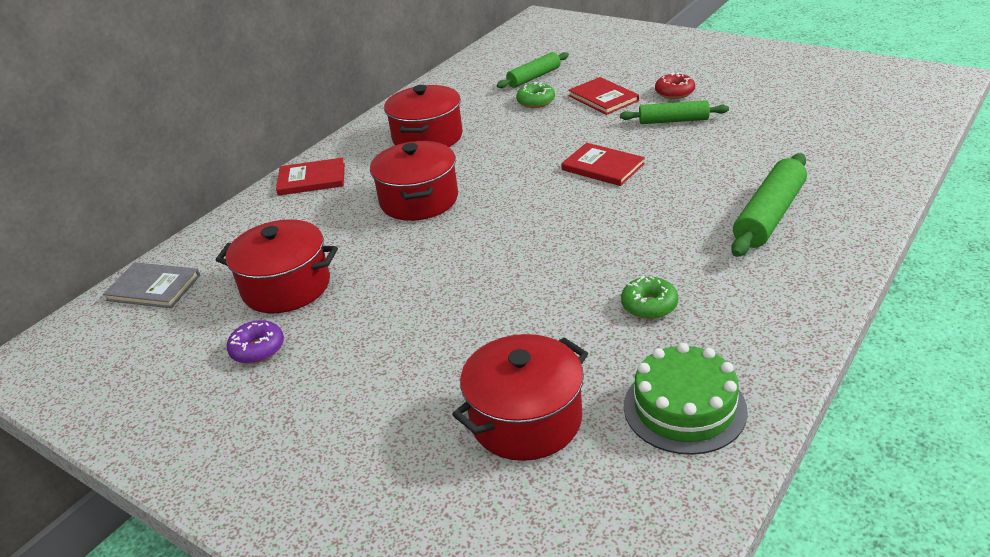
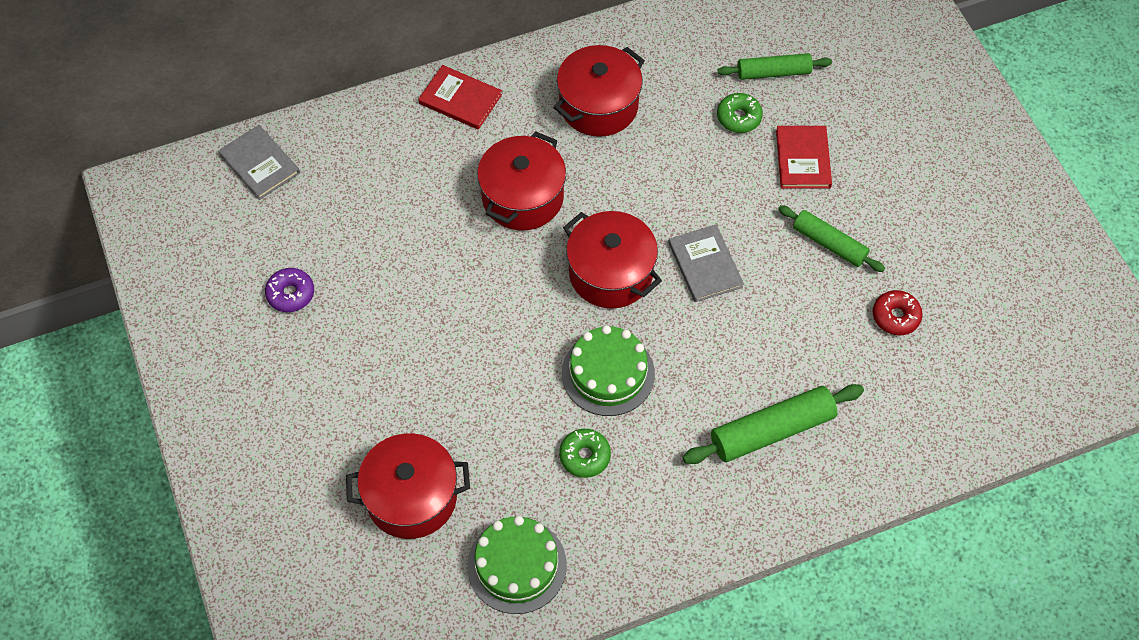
camera: 30 degrees right, 25 degrees up
red pot [216,219,338,313] -> red pot moved to [563,211,662,309]
red book [561,143,645,186] -> grey book [668,225,744,302]
red donut [655,73,695,99] -> red donut moved to [873,290,923,335]
none -> green cake [562,325,655,416]

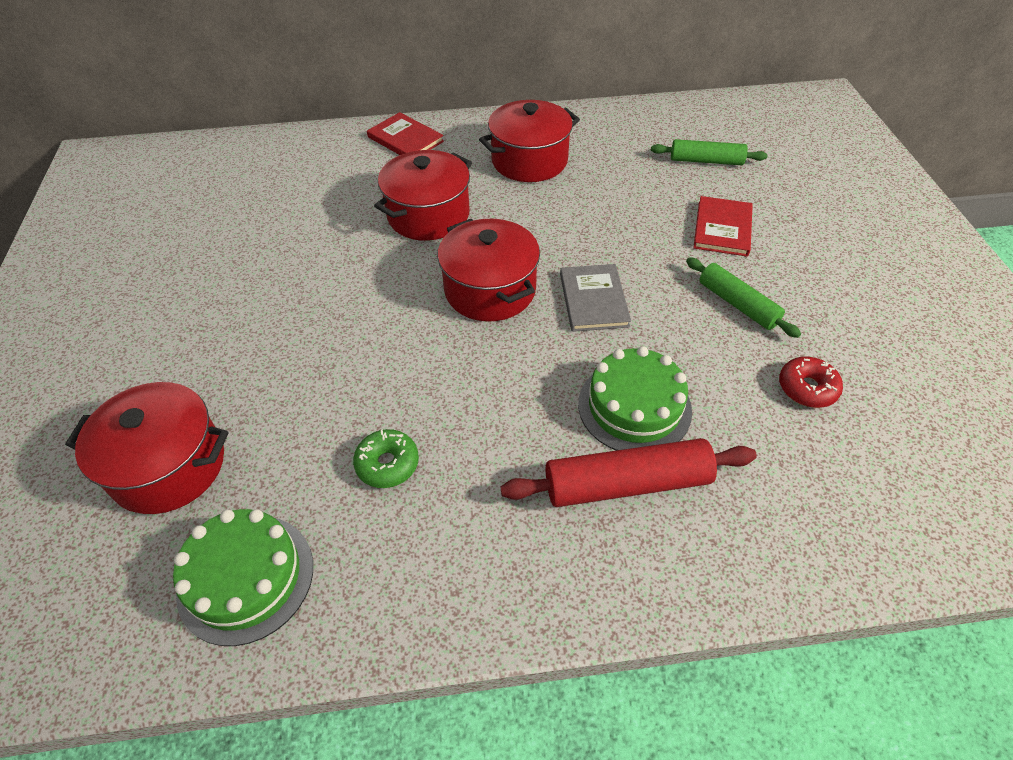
camera: 15 degrees right, 10 degrees down
grey book [218,125,300,200] -> none
purple donut [265,268,314,312] -> none
green cake [562,325,655,416] -> green cake moved to [578,346,692,451]
green rolling pin [683,384,864,464] -> red rolling pin [501,438,757,507]
green donut [717,93,763,133] -> none

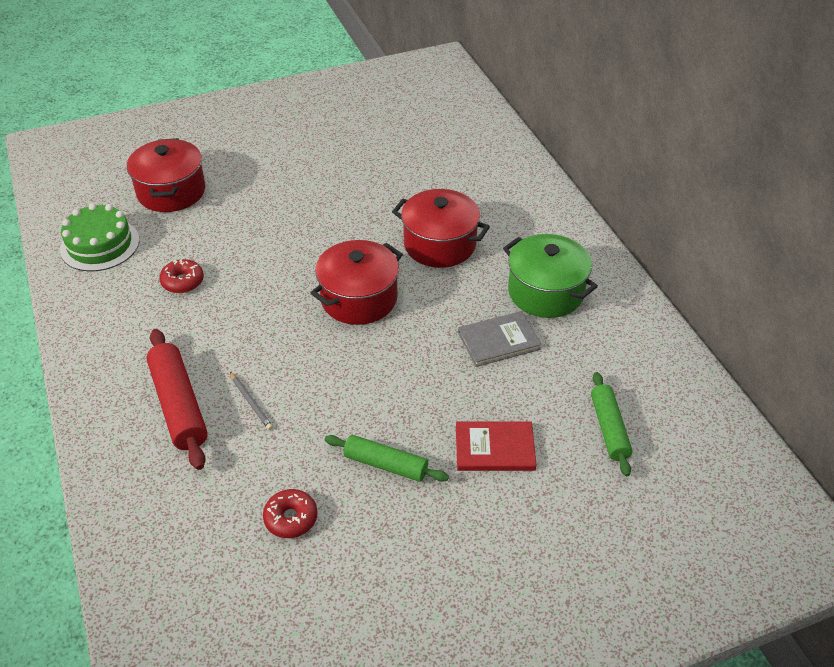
camera: 75 degrees right, 5 degrees down
green donut [353,429,419,488] -> red donut [159,259,204,293]
red book [367,112,444,155] -> none
red pot [479,100,580,182] -> green pot [503,234,598,318]
grey book [560,264,631,332] -> grey book moved to [458,311,542,367]
green cake [578,346,692,451] -> grey pencil [230,372,273,430]
green rolling pin [686,257,801,338] -> green rolling pin turned 75 degrees clockwise [325,435,449,482]

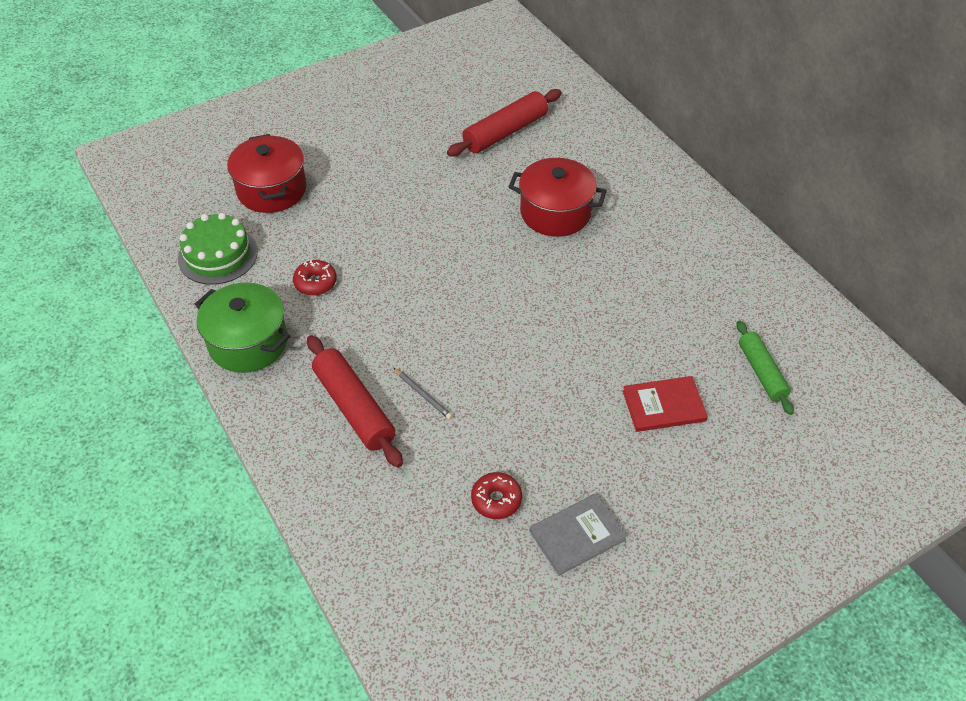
camera: 10 degrees left, 5 degrees up
red pot [311,240,403,325] -> none
green rolling pin [325,435,449,482] -> none
grey book [458,311,542,367] -> grey book moved to [530,494,627,576]
green pot [503,234,598,318] -> green pot moved to [195,283,290,373]
none -> red rolling pin [447,89,562,157]

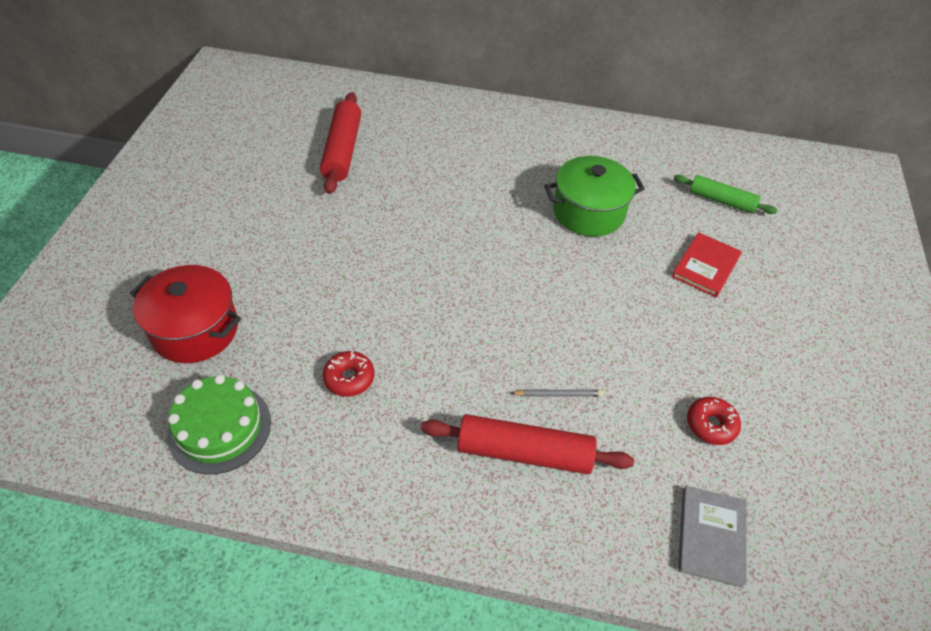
camera: 50 degrees left, 0 degrees up
green pot [195,283,290,373] -> green pot moved to [544,156,645,237]
red pot [509,158,607,237] -> none
grey book [530,494,627,576] -> grey book moved to [678,486,747,588]

